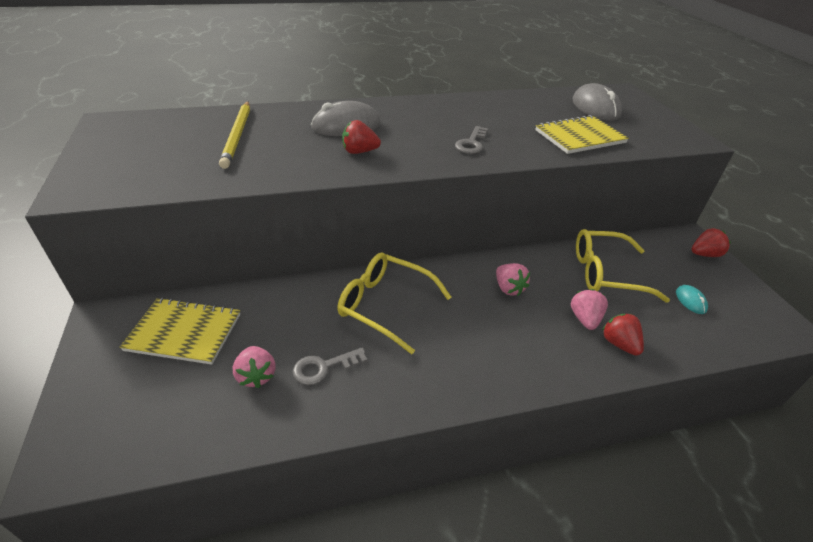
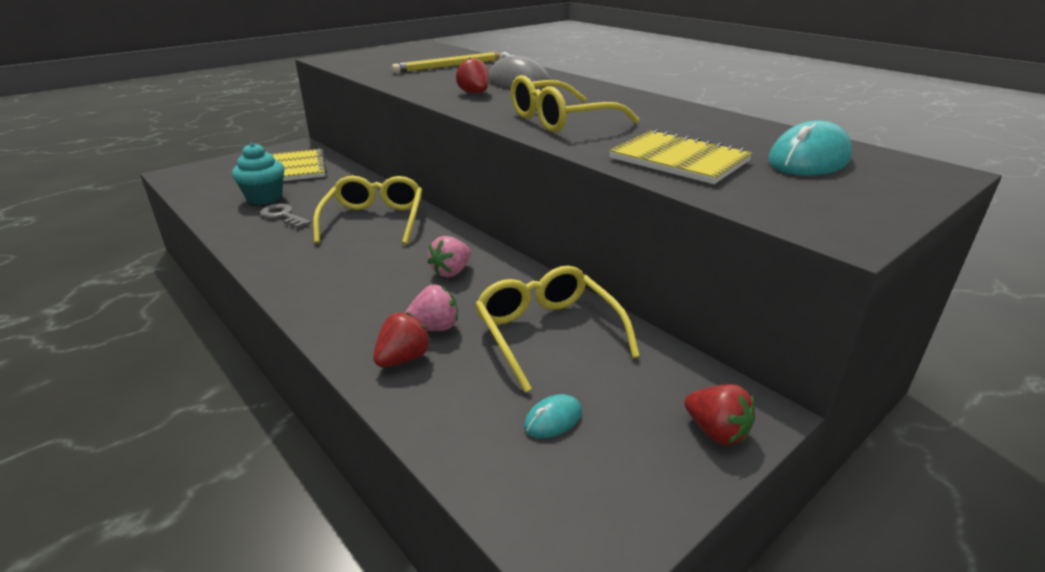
camera: 65 degrees right, 10 degrees down
pink strawberry [233,346,276,388] -> turquoise cupcake [232,143,284,205]
grey key [455,126,488,154] -> yellow glasses [511,75,639,132]
grey mouse [572,83,622,121] -> turquoise mouse [768,120,852,176]

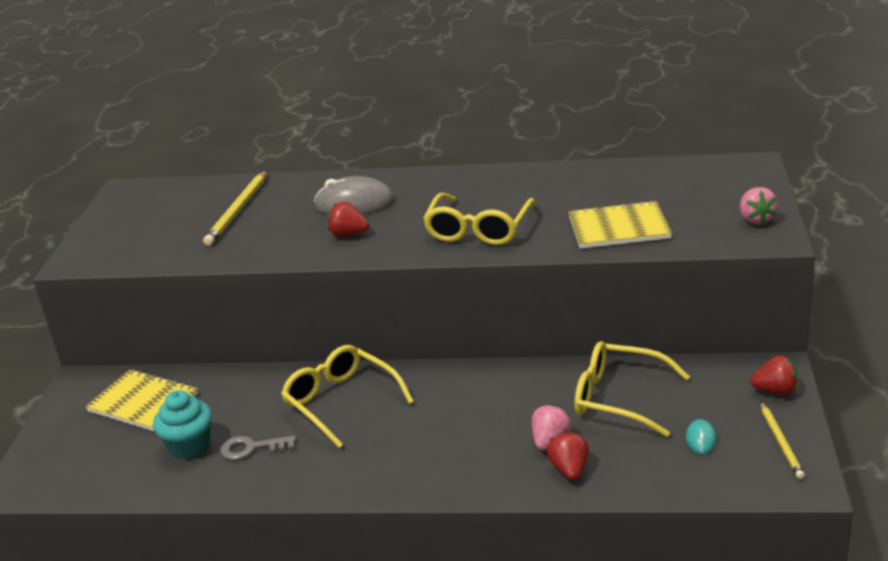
camera: 40 degrees left, 0 degrees up
pink strawberry [427,236,471,277] -> pink strawberry moved to [740,187,778,224]
turquoise mouse [768,120,852,176] -> none
none -> yellow pencil [760,402,805,479]

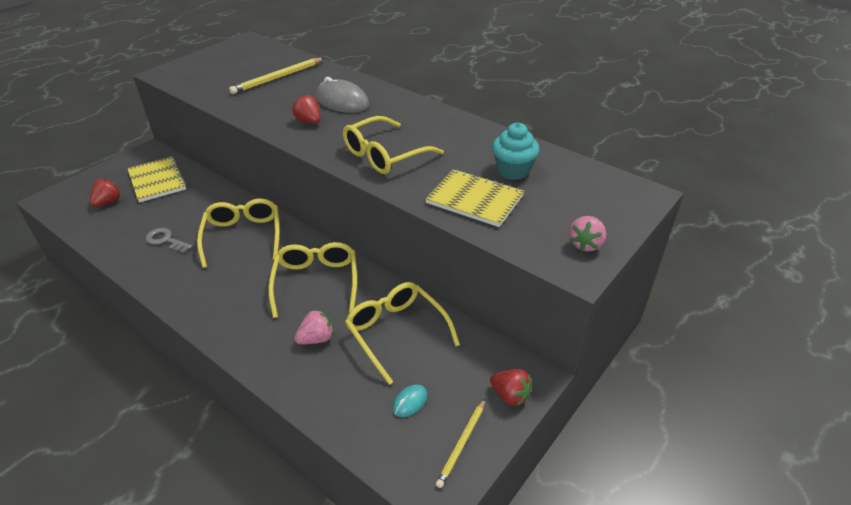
camera: 30 degrees right, 10 degrees up
turquoise cupcake [153,390,212,459] -> turquoise cupcake moved to [492,123,540,180]
red strawberry [547,432,589,480] -> red strawberry moved to [90,178,121,207]
none -> yellow glasses [268,242,357,318]

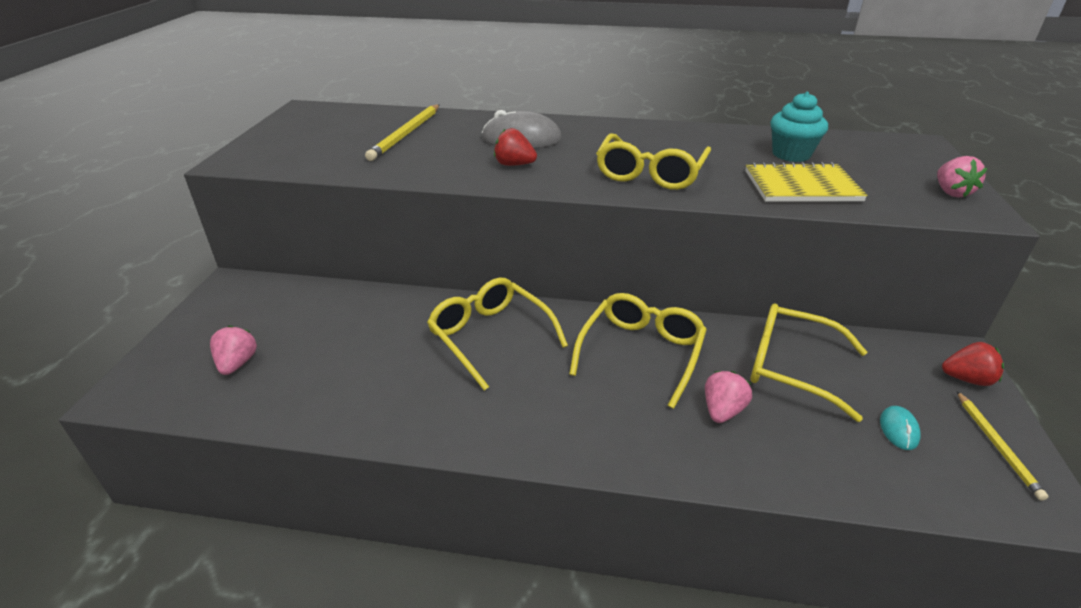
camera: 30 degrees left, 5 degrees down
red strawberry [90,178,121,207] -> pink strawberry [210,326,257,375]
yellow notebook [127,156,187,202] -> none
grey key [146,228,192,253] -> none
yellow glasses [268,242,357,318] -> yellow glasses turned 60 degrees clockwise [569,293,707,409]

